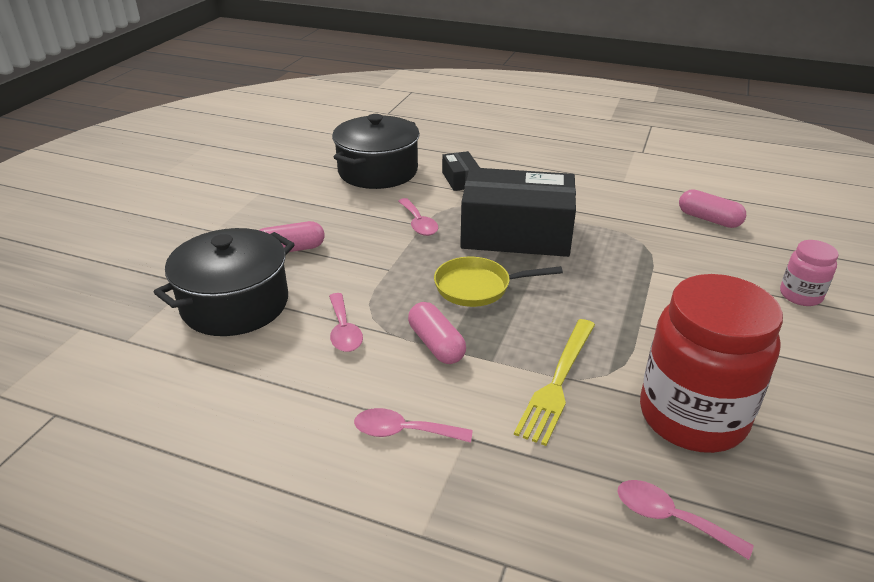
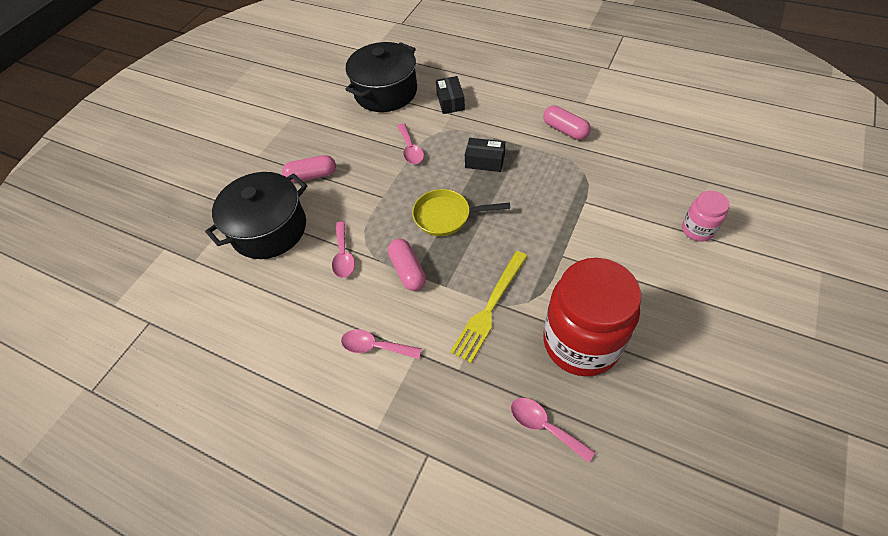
camera: 10 degrees right, 20 degrees up
black box [460,167,576,257] -> black box [465,138,505,172], size x0.44
pink capsule [679,189,746,228] -> pink capsule moved to [543,105,591,140]

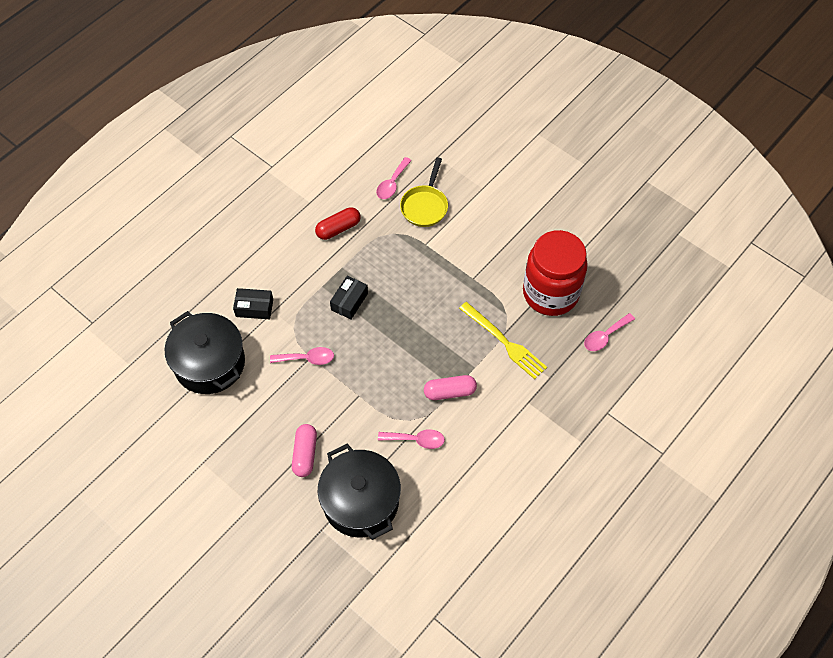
camera: 80 degrees left, 5 degrees up
pink spoon [341,329,422,359] -> pink spoon moved to [376,157,412,199]
yellow pan [412,189,510,236] -> yellow pan moved to [400,158,448,227]
pink capsule [543,105,591,140] -> red capsule [315,207,361,240]
pink jar [682,191,730,242] -> none

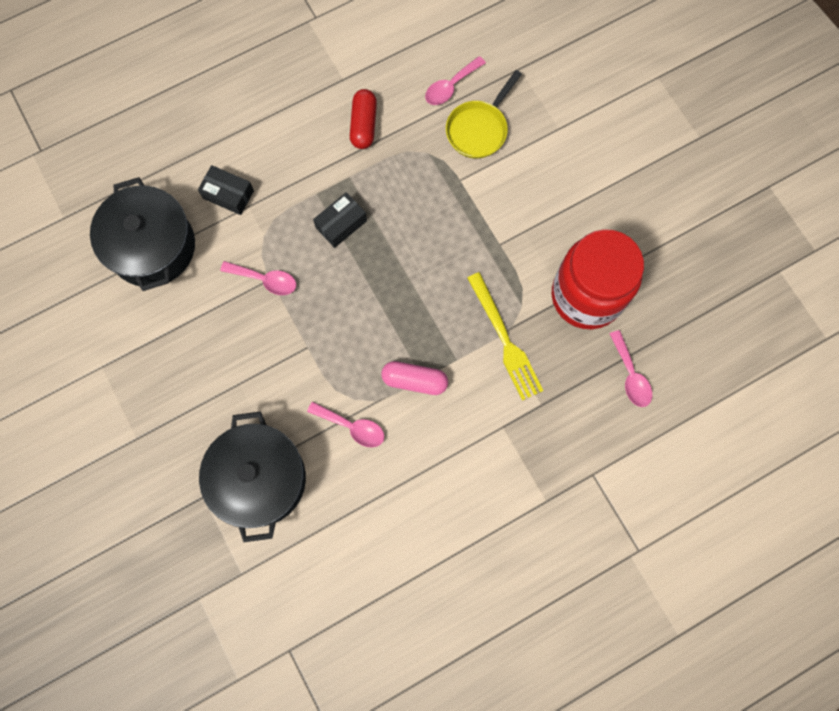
camera: 20 degrees right, 15 degrees up
pink capsule [292,424,317,477] -> none
red capsule [315,207,361,240] -> red capsule turned 75 degrees counterclockwise [350,89,377,149]
pink spoon [584,313,635,351] -> pink spoon turned 90 degrees counterclockwise [610,330,652,407]

